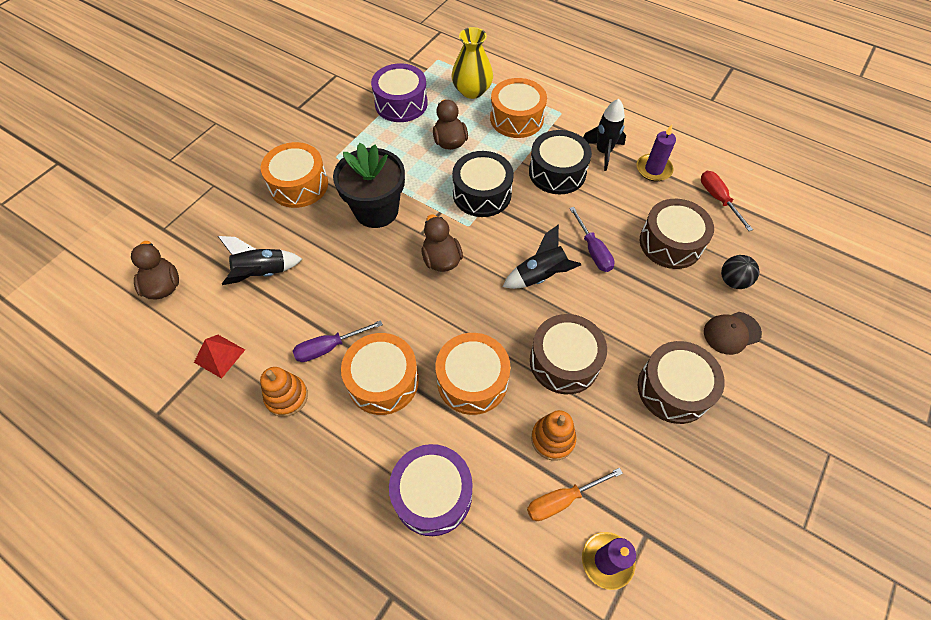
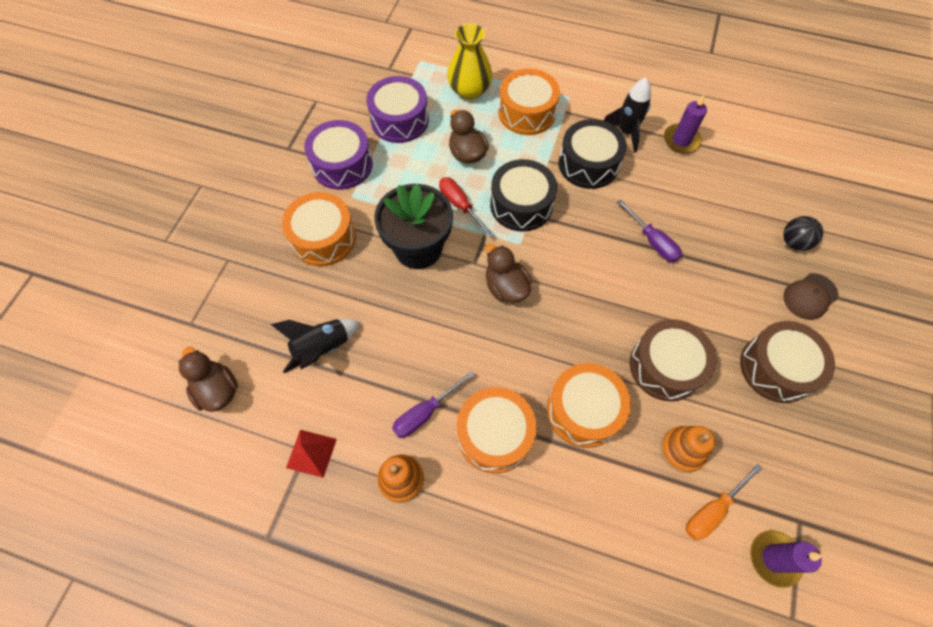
camera: 15 degrees left, 5 degrees up
purple drum [389,444,473,536] -> purple drum moved to [304,120,373,190]
black rocket [503,224,581,289] -> none
brown drum [640,199,714,269] -> none
red screwdriver [701,171,753,231] -> red screwdriver moved to [439,177,494,238]

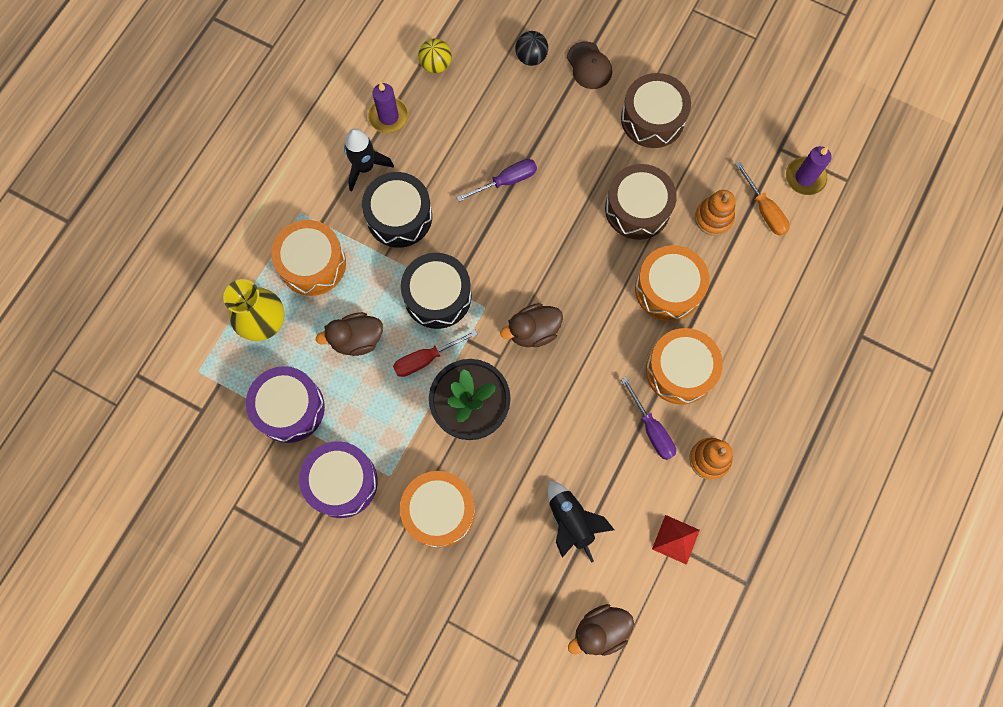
camera: 80 degrees left, 10 degrees up
none -> yellow ball [418,38,452,73]

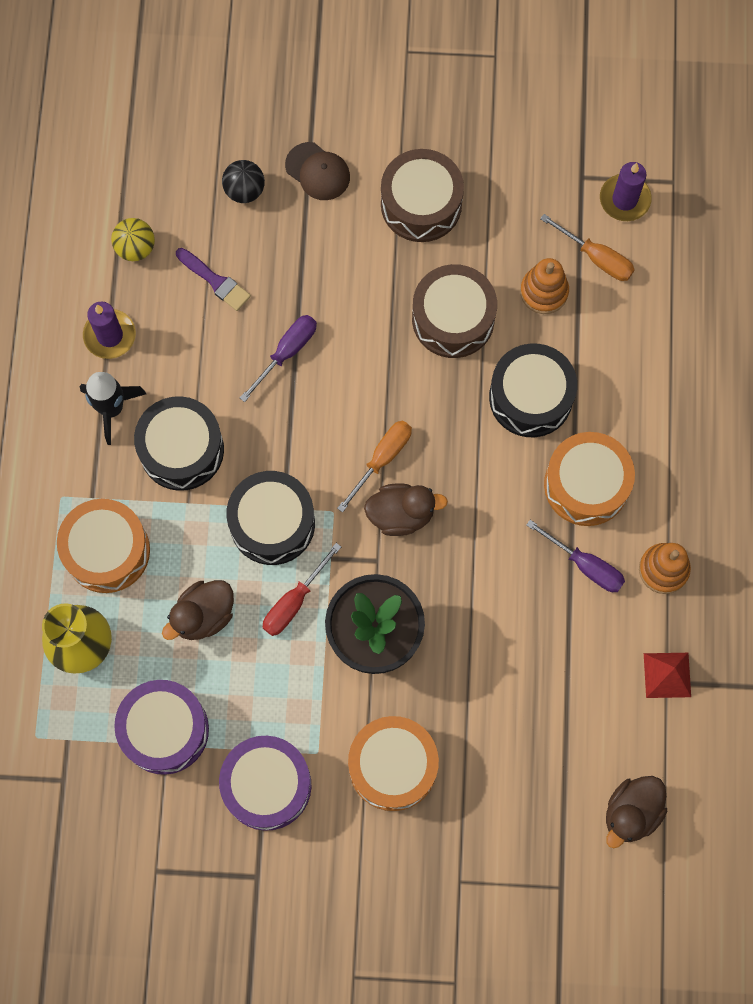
camera: 25 degrees left, 0 degrees up
brown duck [500,303,563,347] -> brown duck turned 135 degrees counterclockwise [364,483,448,536]
black rocket [548,480,614,563] -> none
orange drum [635,245,709,321] -> black drum [489,343,577,437]
none -> purple brush [176,248,251,311]
none -> orange screwdriver [337,421,412,513]

